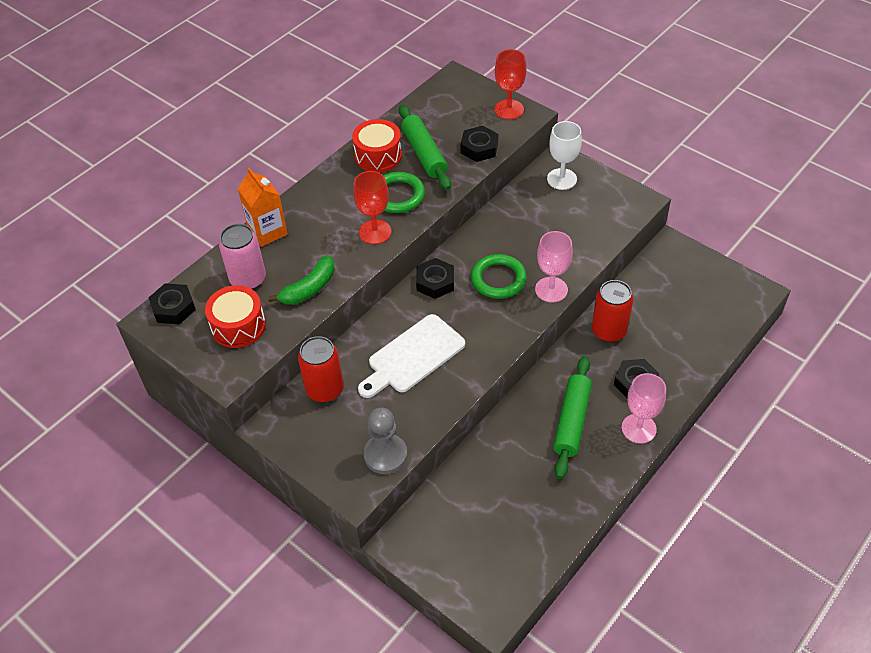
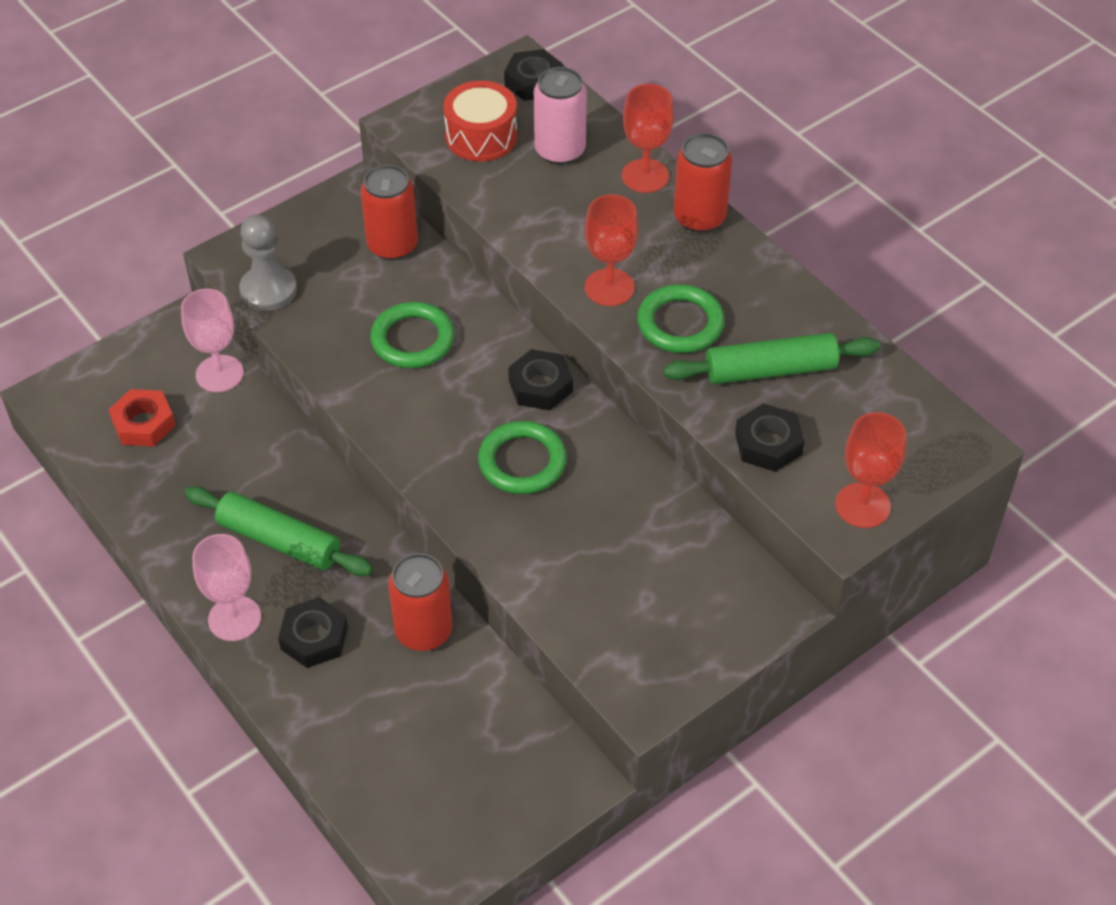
camera: 100 degrees right, 0 degrees up
orange carton [238,168,288,247] -> red goblet [622,84,674,193]
green banana [268,255,335,305] -> none
red drum [352,119,402,172] -> none
white cutting board [358,314,465,398] -> green ring [370,302,455,368]
pink goblet [535,231,573,303] -> pink goblet moved to [181,289,244,392]
white goblet [547,121,582,190] -> none
none -> red nut [109,389,176,447]
none -> red can [674,133,732,233]

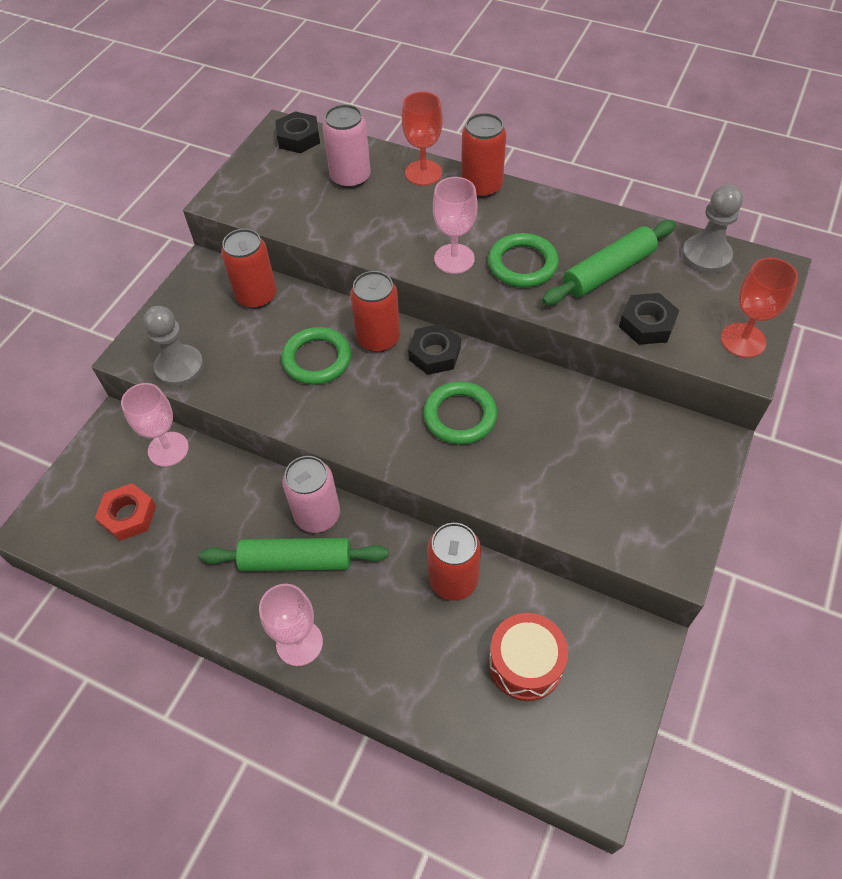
camera: 25 degrees left, 5 degrees up
black nut [278,597,348,668] -> none
red drum [443,81,517,161] -> red drum moved to [489,613,568,701]
red goblet [585,194,638,306] -> pink goblet [433,177,477,274]
none -> pink can [282,456,340,533]
none -> red can [350,271,400,352]
none -> grey pawn [682,185,743,274]

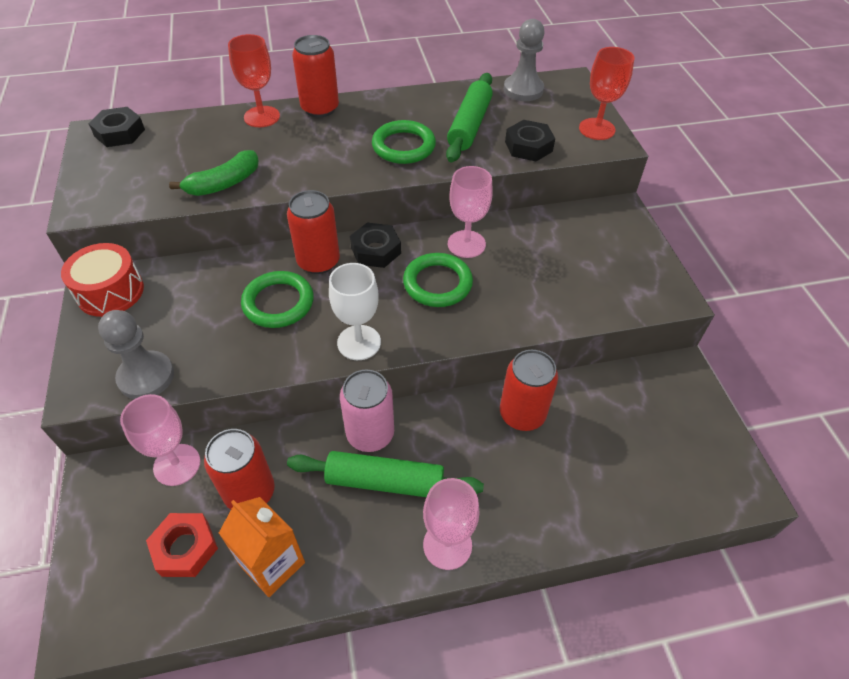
camera: 40 degrees left, 5 degrees down
green rolling pin [199,538,389,571] -> green rolling pin turned 45 degrees clockwise [287,451,484,497]
red can [221,229,277,309] -> red can moved to [204,429,275,510]
pink can [322,104,371,189] -> none
pink goblet [433,177,477,274] -> pink goblet moved to [448,166,493,258]
red drum [489,613,568,701] -> red drum moved to [61,243,144,317]
none -> green banana [169,150,259,196]
none -> orange carton [219,497,305,597]
none -> white goblet [329,263,381,360]

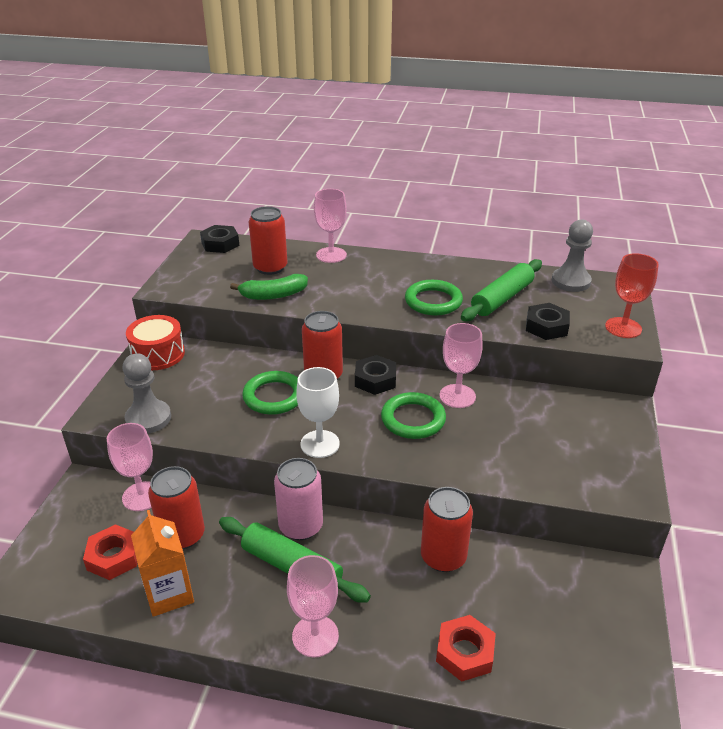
camera: 25 degrees right, 15 degrees down
red goblet [228,34,280,127] -> pink goblet [314,189,347,263]
red can [292,35,339,117] -> red can moved to [249,206,287,275]
none -> red nut [436,615,496,682]

